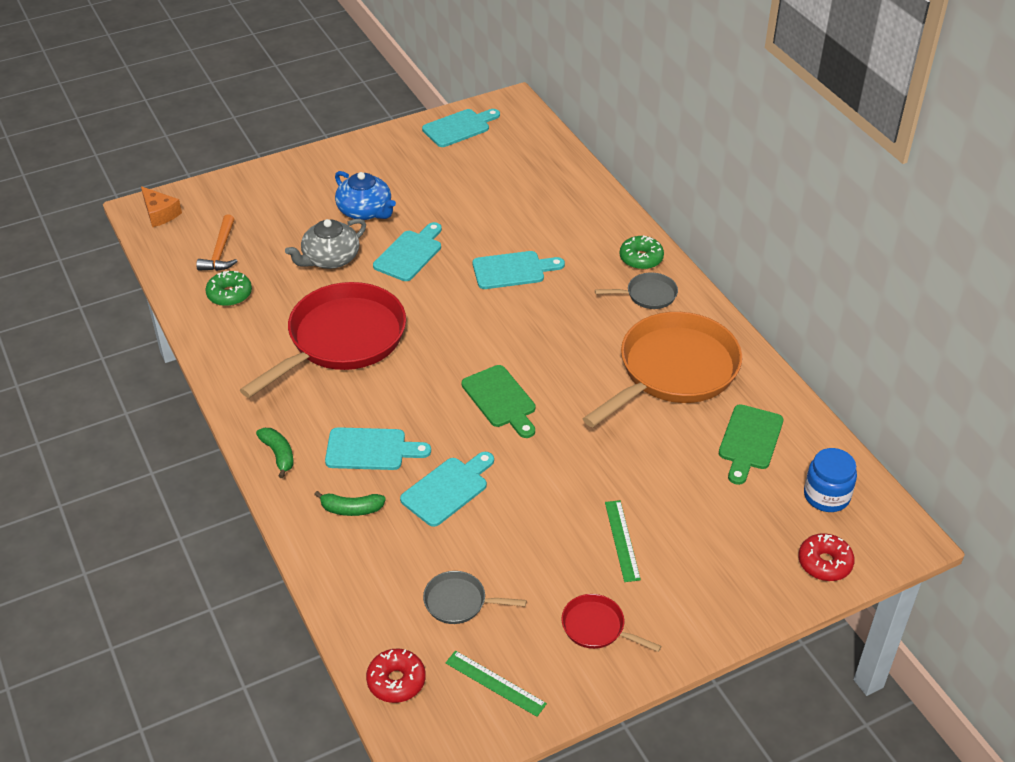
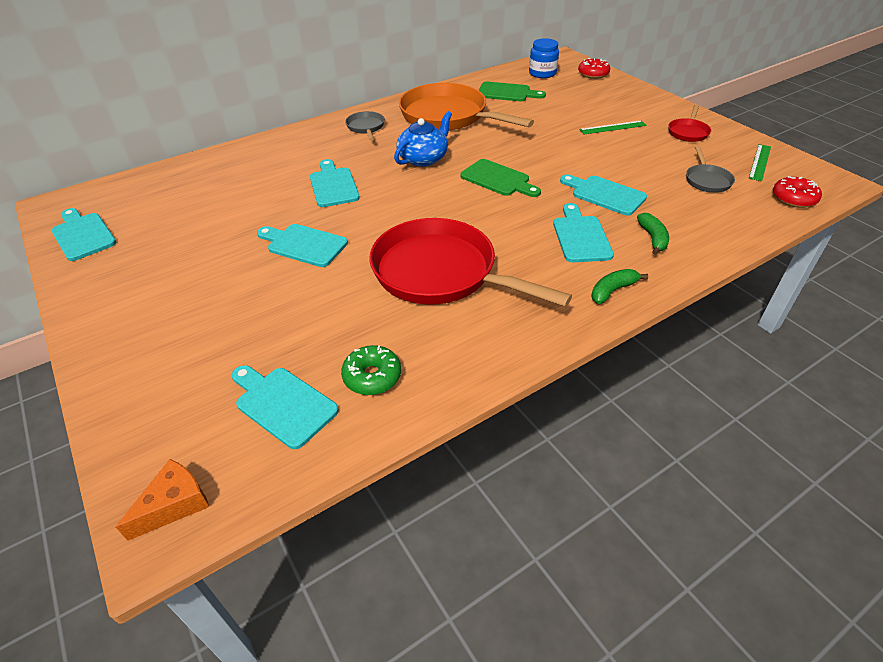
camera: 95 degrees left, 0 degrees up
orange hammer [196,215,238,271] -> turquoise cutting board [232,365,339,449]
grey teapot [285,219,366,269] -> none
blue teapot [335,171,396,220] -> blue teapot moved to [394,111,452,167]
green cutting board [462,365,535,438] -> green cutting board turned 75 degrees clockwise [461,159,541,197]
green donut [620,236,664,270] -> none

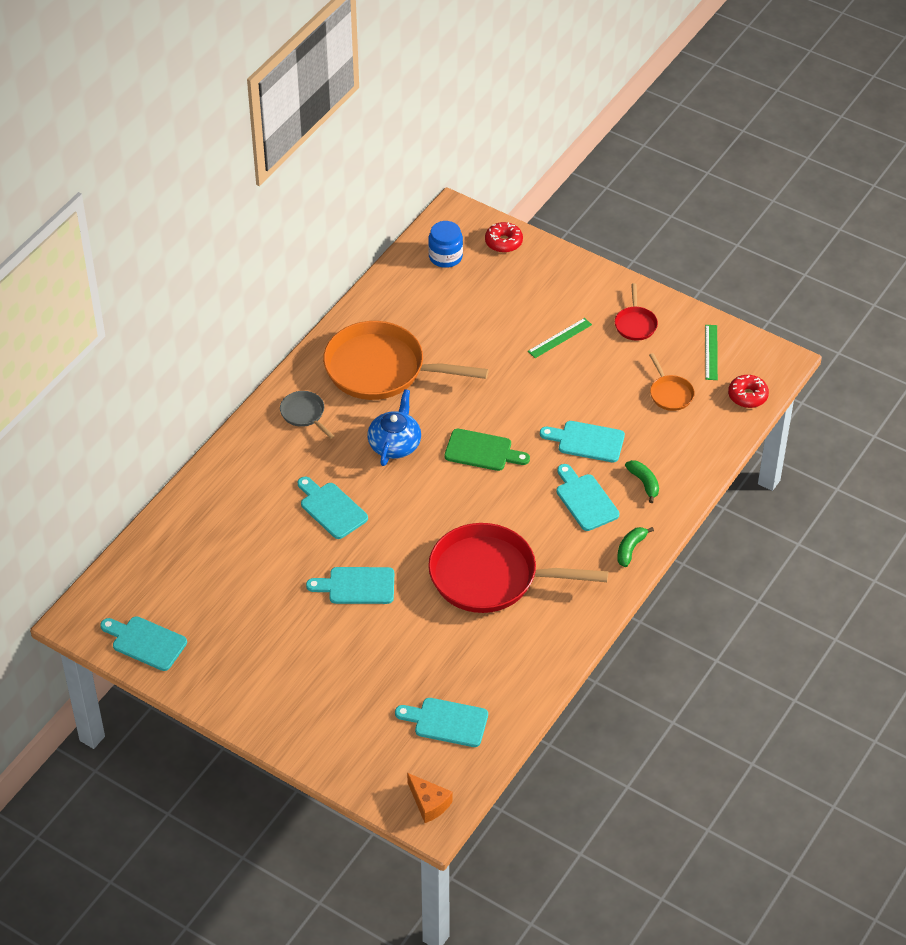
camera: 25 degrees left, 5 degrees up
orange cheese [116,459,209,541] -> orange cheese turned 120 degrees clockwise [407,773,453,823]
green donut [341,345,401,395] -> none
green cutting board [479,82,546,101] -> none
grey pan [686,146,735,193] -> orange pan [649,353,695,411]

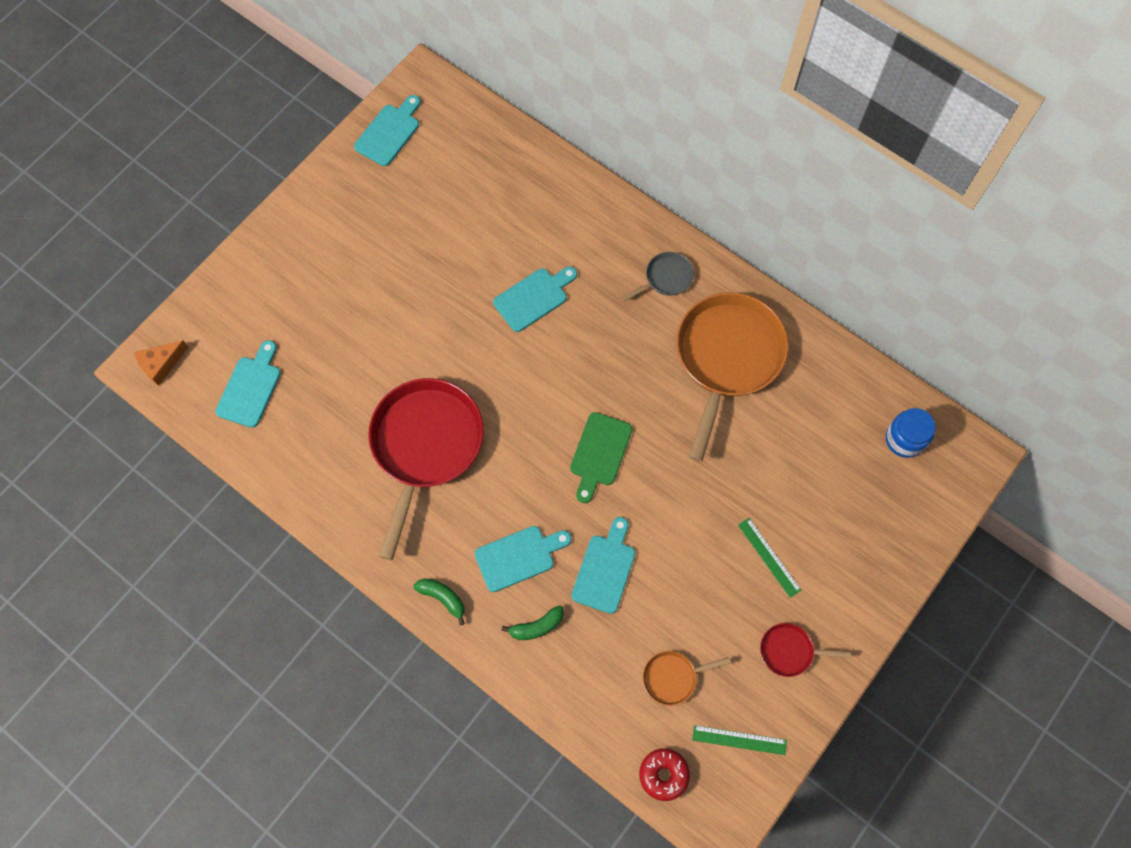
camera: 95 degrees right, 20 degrees up
turquoise cutting board [306,567,394,604] -> none
blue teapot [367,389,421,466] -> none
red donut [485,222,523,253] -> none

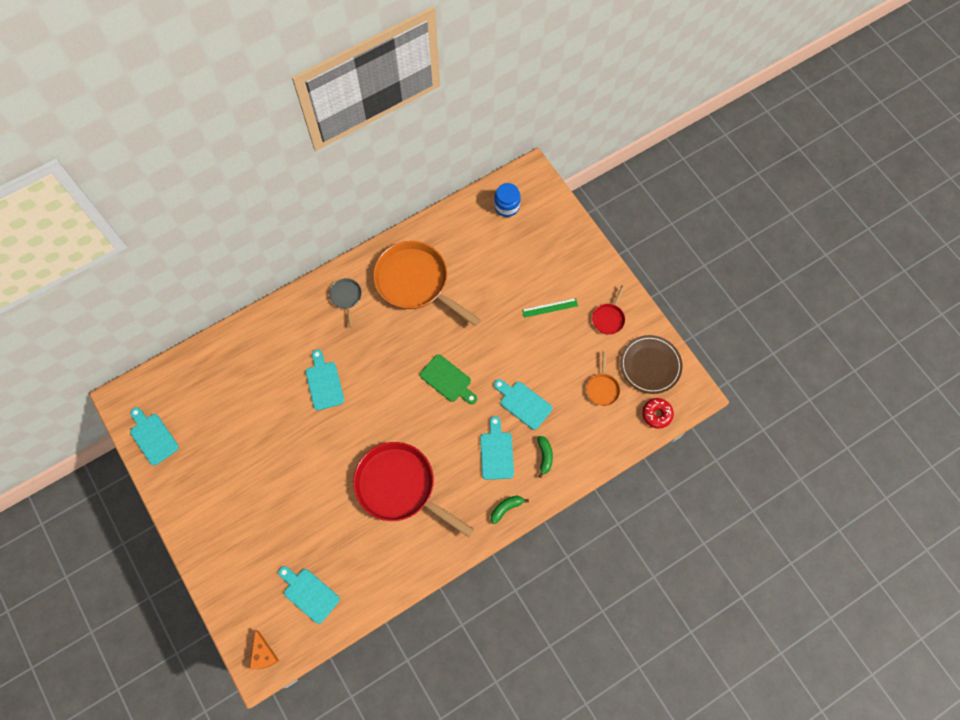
camera: 70 degrees left, 0 degrees up
green ruler [692,725,787,755] -> brown plate [620,335,682,394]

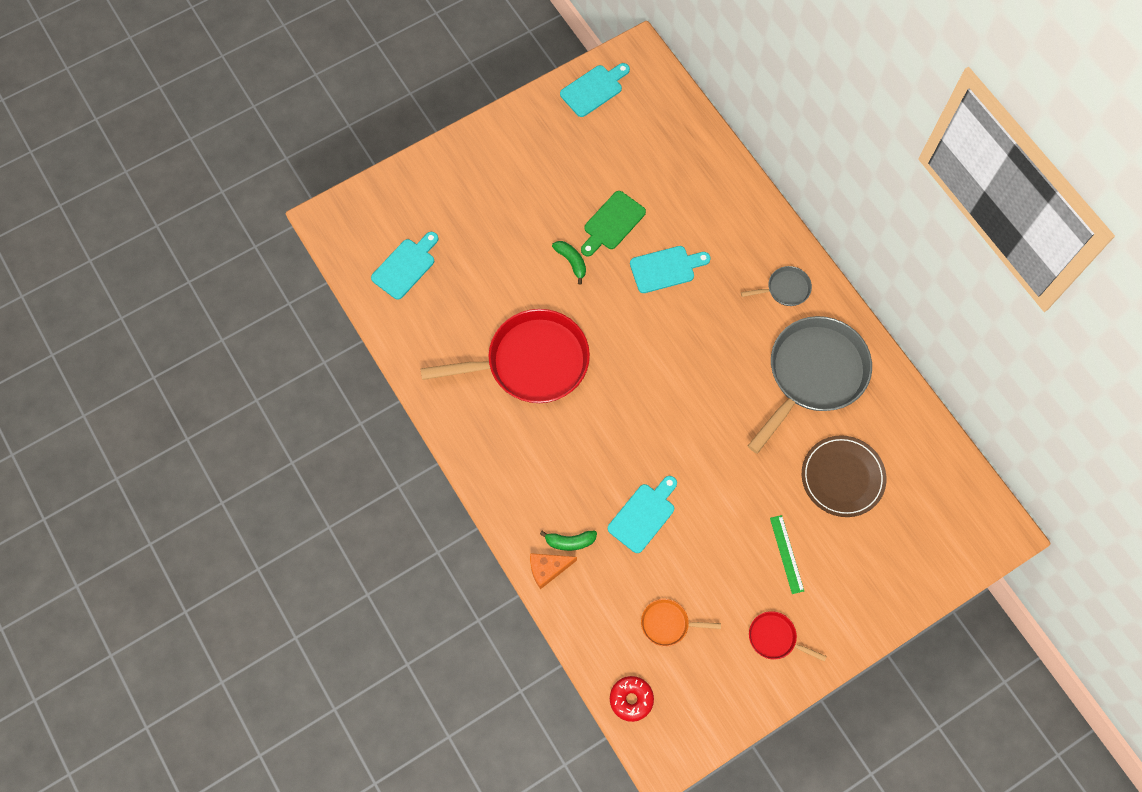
camera: 90 degrees right, 0 degrees up
orange cheese [249,630,279,669] -> orange cheese moved to [530,553,577,589]
red pan [353,442,474,537] -> red pan turned 45 degrees clockwise [421,309,590,403]
orange pan [373,241,481,326] -> grey pan [748,316,872,453]
green cutting board [420,354,477,404] -> green cutting board moved to [581,191,646,257]
turquoise cutting board [480,416,514,480] -> none
green banana [491,495,529,524] -> green banana moved to [552,241,586,285]
blue jar [494,183,521,217] -> none
brown plate [620,335,682,394] -> brown plate moved to [802,435,886,517]

